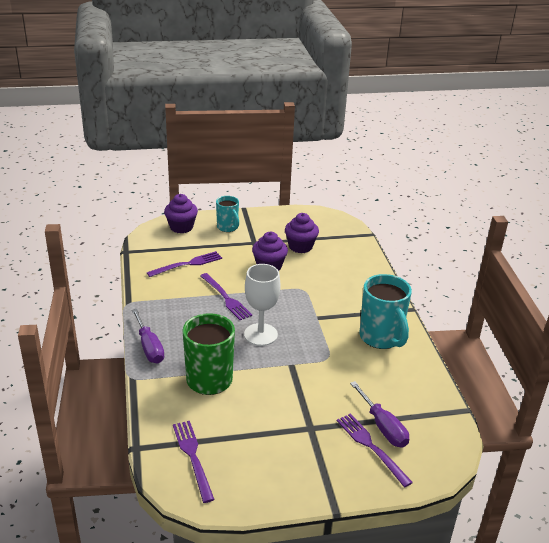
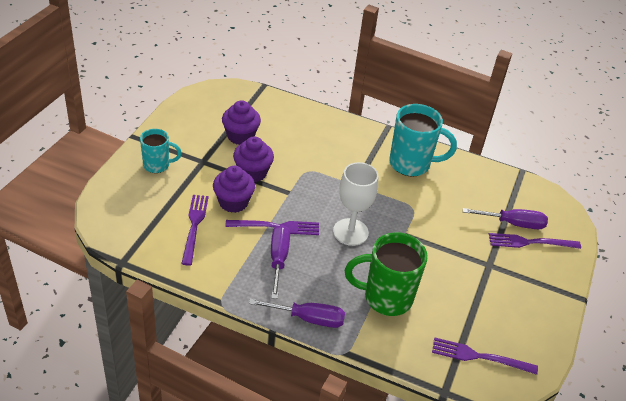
camera: 60 degrees left, 10 degrees up
purple cupcake [164,194,198,233] -> purple cupcake moved to [213,166,255,213]
none -> purple screwdriver [271,225,290,299]

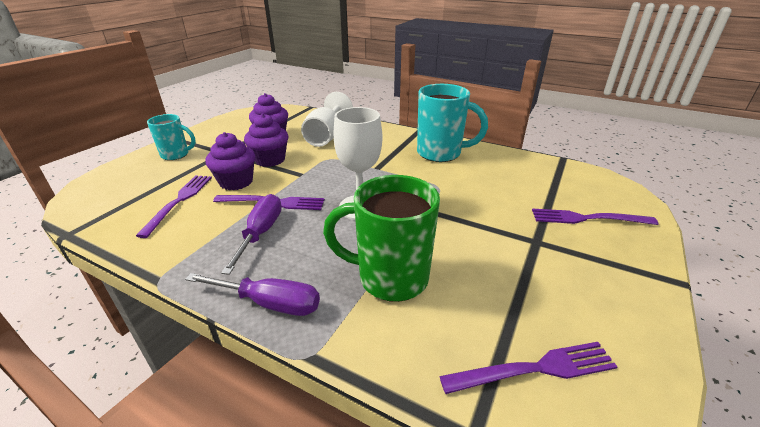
camera: 10 degrees right, 10 degrees down
purple fork [432,337,538,375] -> purple fork turned 150 degrees clockwise [440,342,617,394]
purple screwdriver [463,208,548,229] -> none
none -> white goblet [301,92,353,147]

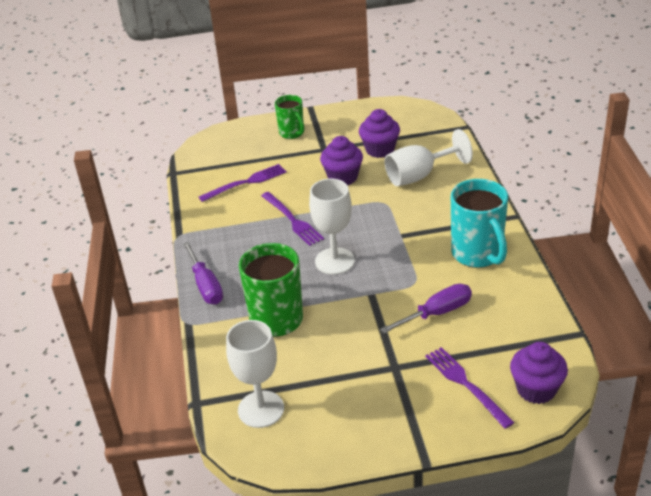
camera: 55 degrees right, 5 degrees up
turquoise mug [147,114,196,160] -> green mug [275,95,304,139]
purple cupcake [205,132,255,190] -> purple cupcake moved to [510,342,568,404]
purple screwdriver [221,194,282,275] -> purple screwdriver moved to [380,284,472,333]
purple fork [440,342,617,394] -> white goblet [226,320,284,428]

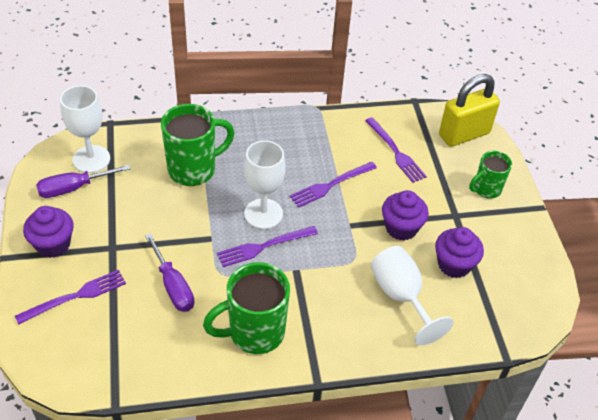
camera: 85 degrees right, 10 degrees up
purple screwdriver [183,241,223,304] -> purple screwdriver moved to [36,165,131,198]
turquoise mug [451,179,508,268] -> green mug [203,262,290,354]
purple cupcake [510,342,568,404] -> purple cupcake moved to [23,206,74,258]
none -> purple fork [217,226,318,267]
none -> yellow padlock [439,74,500,147]

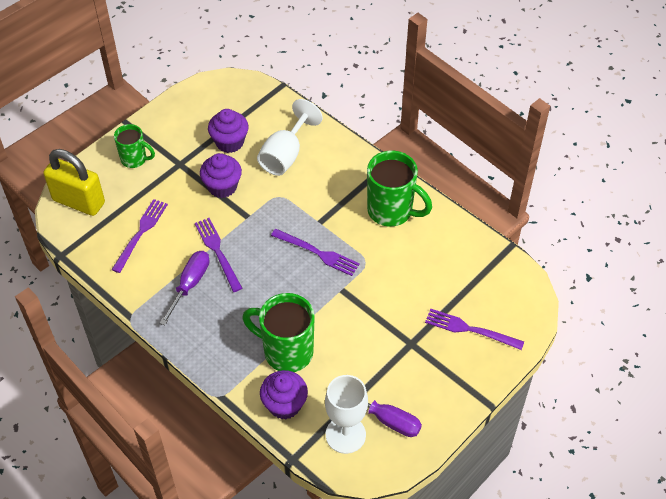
camera: 125 degrees left, 5 degrees up
purple cupcake [23,206,74,258] -> purple cupcake moved to [260,370,308,419]
purple screwdriver [145,233,194,312] -> purple screwdriver moved to [160,251,209,325]
white goblet [244,140,286,229] -> none
purple fork [290,162,377,208] -> purple fork turned 135 degrees counterclockwise [195,218,242,292]

